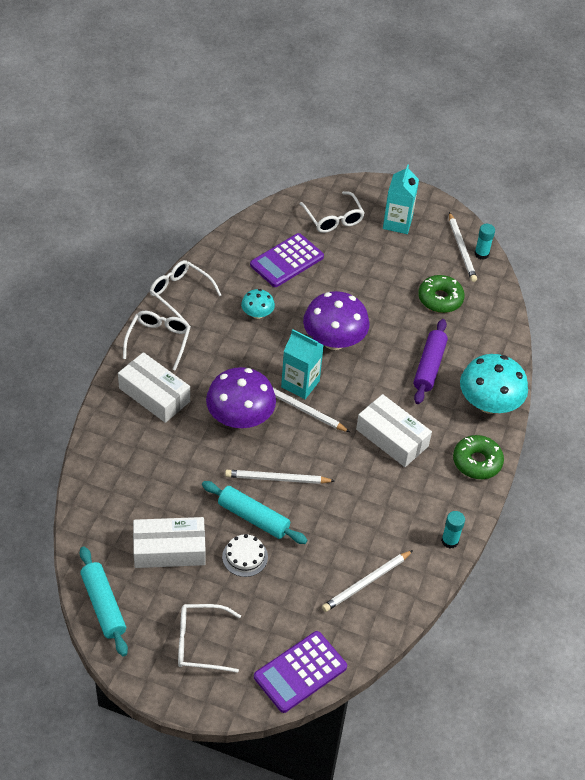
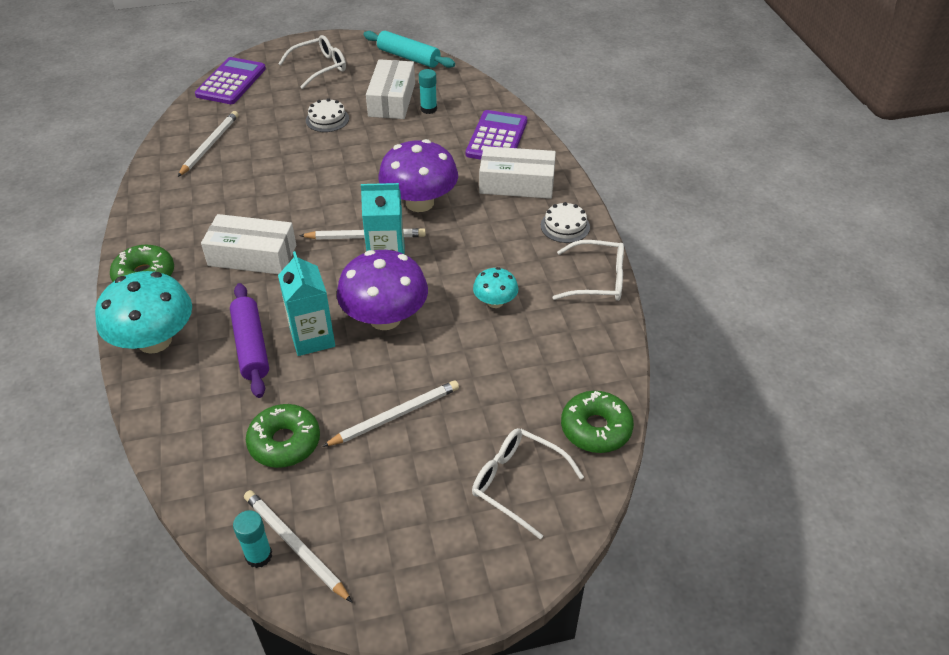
camera: 150 degrees right, 5 degrees down
white glasses [123,311,191,371] -> white cake [541,202,590,243]
white box [133,517,206,568] -> white box turned 45 degrees counterclockwise [366,59,415,119]
turquoise rolling pin [202,481,308,544] -> none
white pencil [225,470,335,484] -> white pencil moved to [322,380,459,447]
purple calculator [250,233,324,287] -> purple calculator moved to [466,110,527,160]
turquoise carton [383,164,419,234] -> turquoise carton moved to [278,251,335,356]
turquoise glue stick [441,511,465,549] -> turquoise glue stick moved to [419,69,437,114]
none -> green donut [561,391,634,453]

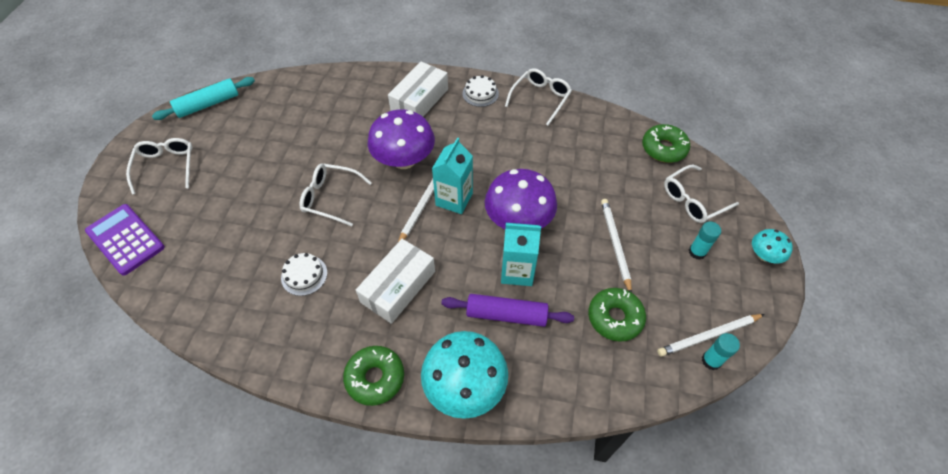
camera: 65 degrees left, 10 degrees up
white pencil [178,111,239,177] -> none
white cake [306,98,349,132] -> white cake moved to [281,253,327,296]
white box [366,59,415,119] -> none
turquoise glue stick [419,69,437,114] -> turquoise glue stick moved to [689,221,721,260]
purple calculator [466,110,527,160] -> none
turquoise mushroom [473,267,518,308] -> turquoise mushroom moved to [752,229,793,264]
none -> white glasses [300,164,372,226]

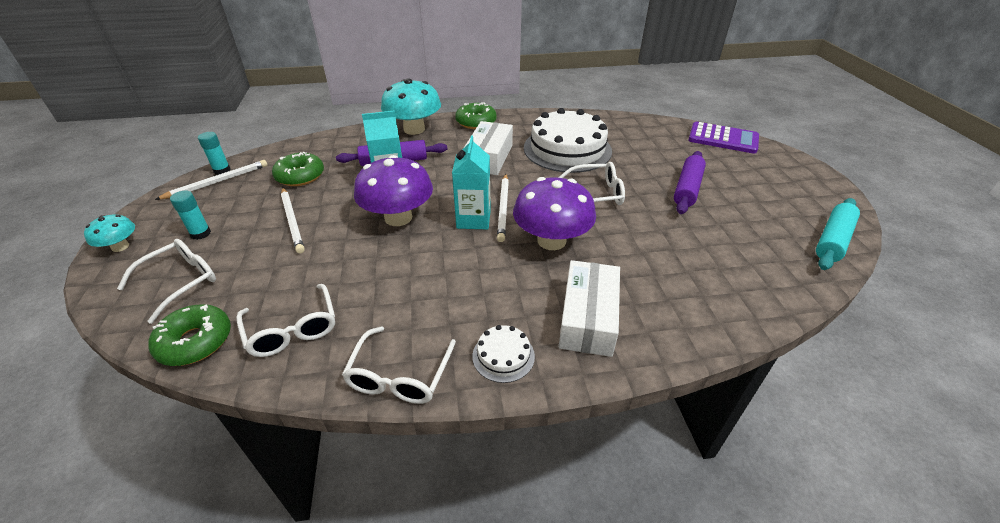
camera: 160 degrees right, 15 degrees down
white glasses [126,138,193,195] -> white glasses moved to [236,284,335,357]
white cake [281,253,327,296] -> white cake [524,108,612,173], size x2.31
none -> purple rolling pin [674,151,706,214]

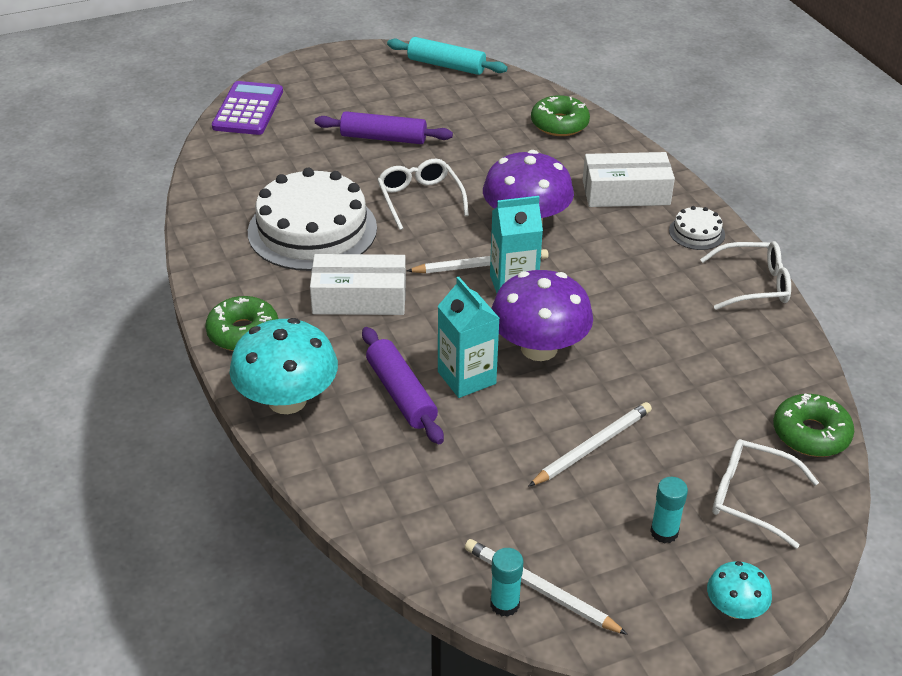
camera: 105 degrees left, 0 degrees up
white glasses [236,284,335,357] -> none
green donut [272,152,324,186] -> green donut moved to [531,95,590,136]

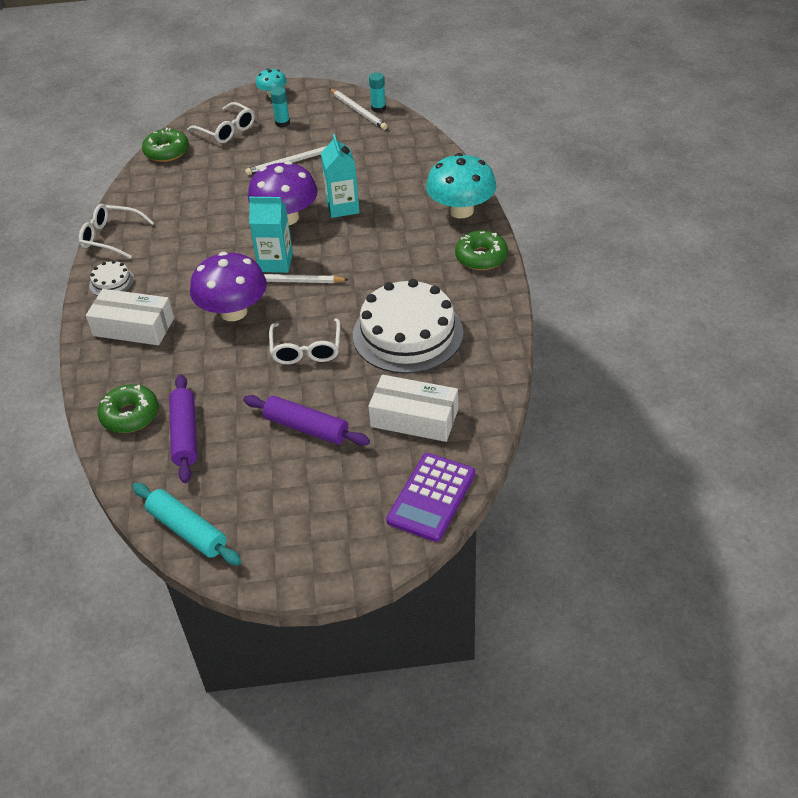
camera: 160 degrees left, 5 degrees up
white box [310,254,406,315] -> white box moved to [368,375,458,442]
purple rolling pin [362,327,444,444] -> purple rolling pin moved to [169,374,197,483]

